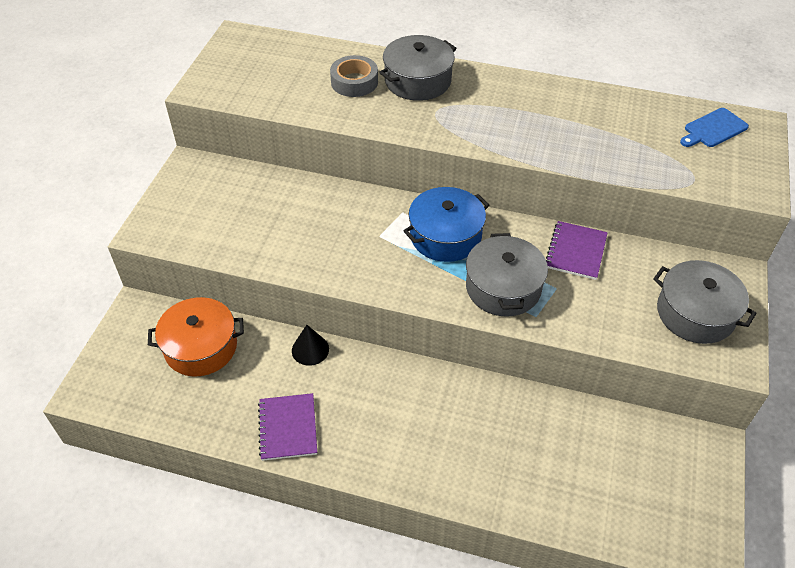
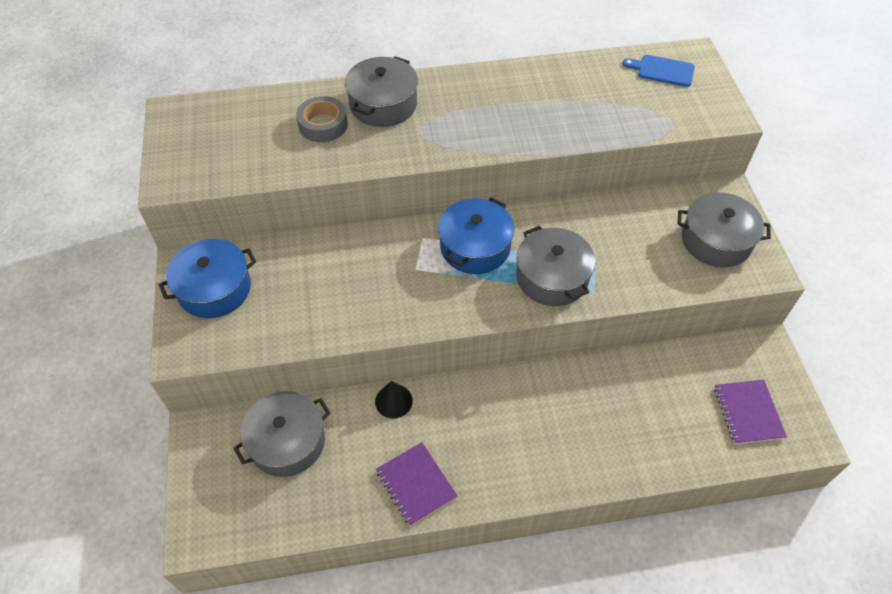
camera: 25 degrees left, 5 degrees up
orange pot [148,297,244,377] -> grey pot [233,391,331,477]
purple notebook [546,221,608,280] -> purple notebook moved to [714,380,787,444]
blue cutting board [680,108,749,147] -> blue cutting board turned 75 degrees clockwise [623,55,695,87]
none -> blue pot [159,239,256,318]

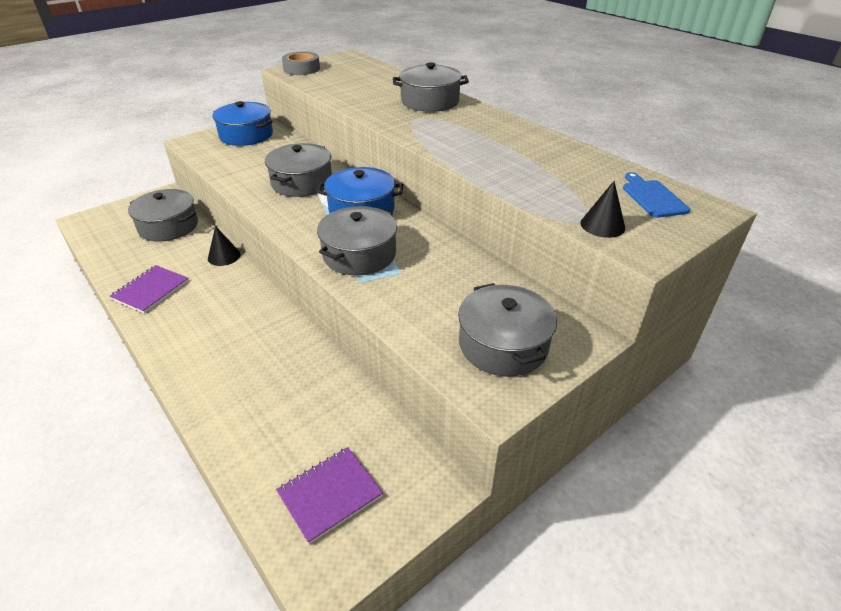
camera: 60 degrees right, 15 degrees down
grey tape [296,96,348,142] -> grey tape moved to [282,51,320,75]
none -> grey pot [265,143,332,197]
none -> black cone [580,181,625,238]

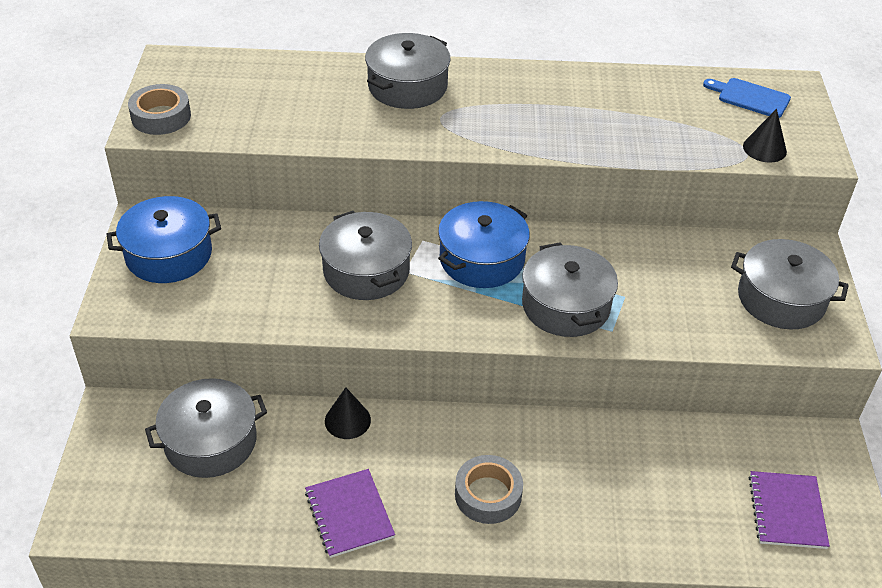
camera: 50 degrees left, 5 degrees up
none -> grey tape [455,455,523,524]

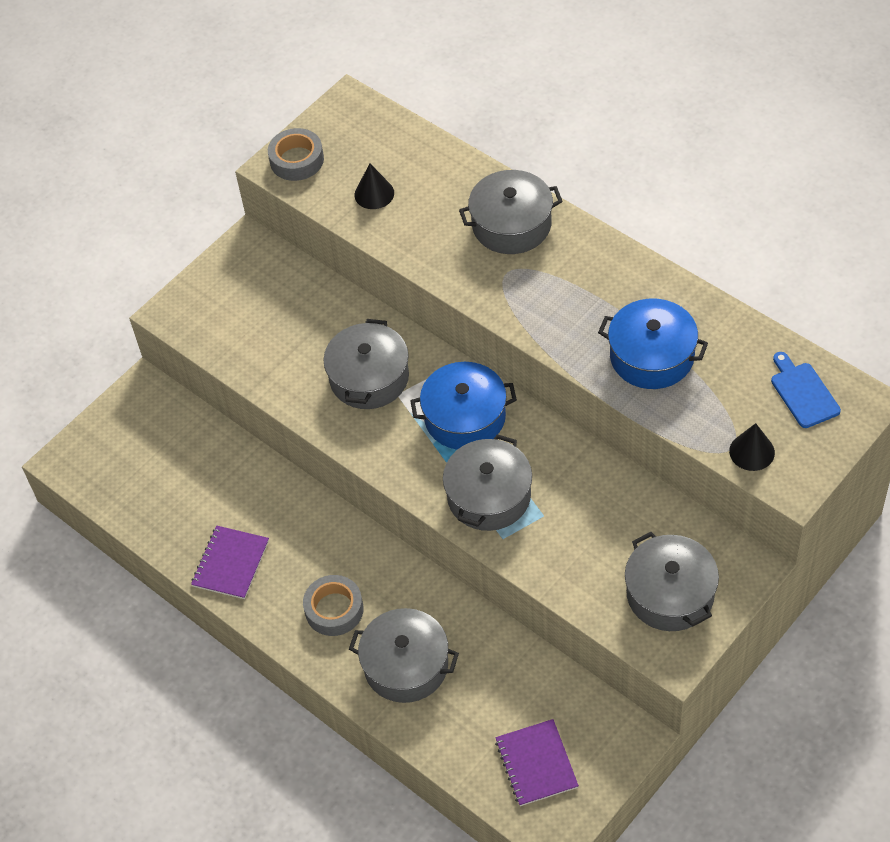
camera: 45 degrees right, 10 degrees up
blue pot [107,196,221,283] -> blue pot moved to [598,299,708,389]
grey pot [145,378,267,478] -> grey pot moved to [349,608,459,703]
black cone [325,387,371,439] -> black cone moved to [355,164,394,209]
purple notebook [749,471,830,549] -> purple notebook turned 60 degrees counterclockwise [495,719,579,806]

